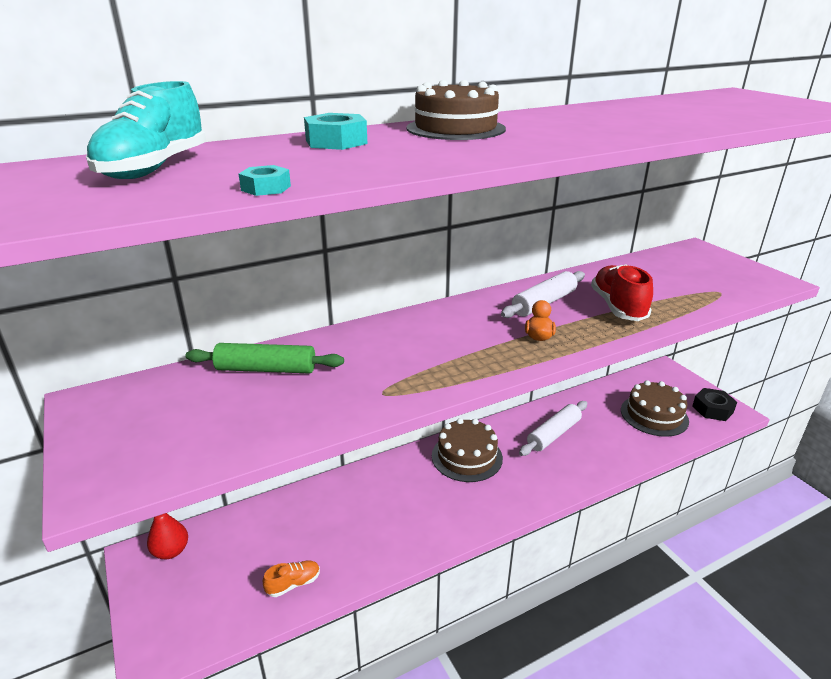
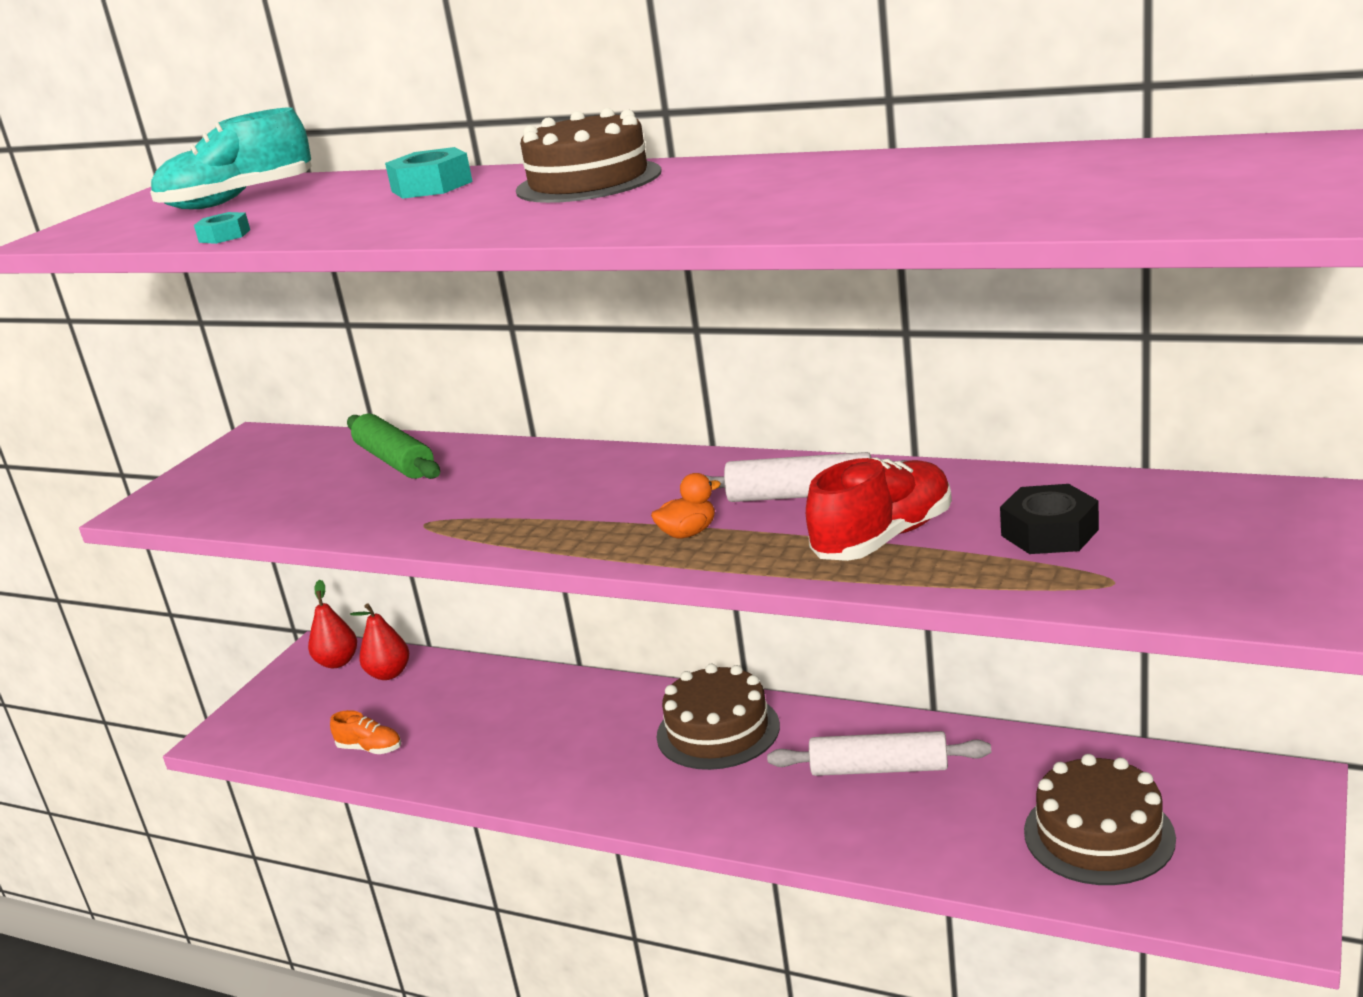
camera: 55 degrees right, 5 degrees down
black nut [692,388,737,421] -> black nut moved to [1000,484,1099,554]
none -> red pear [350,603,409,680]

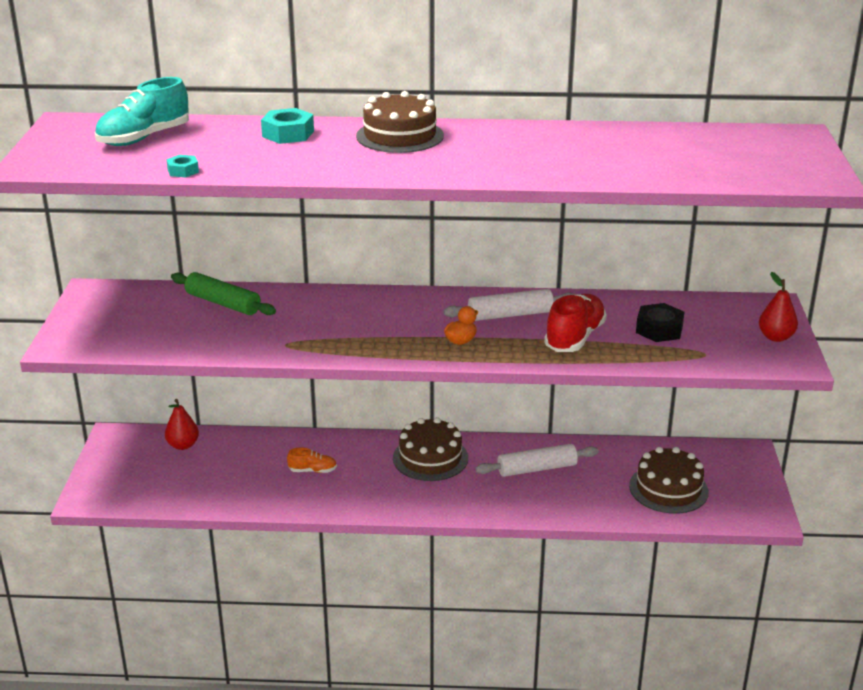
camera: 25 degrees left, 5 degrees up
red pear [308,580,357,668] -> red pear moved to [759,272,798,342]
orange shoe [330,710,401,754] -> orange shoe moved to [287,447,337,473]

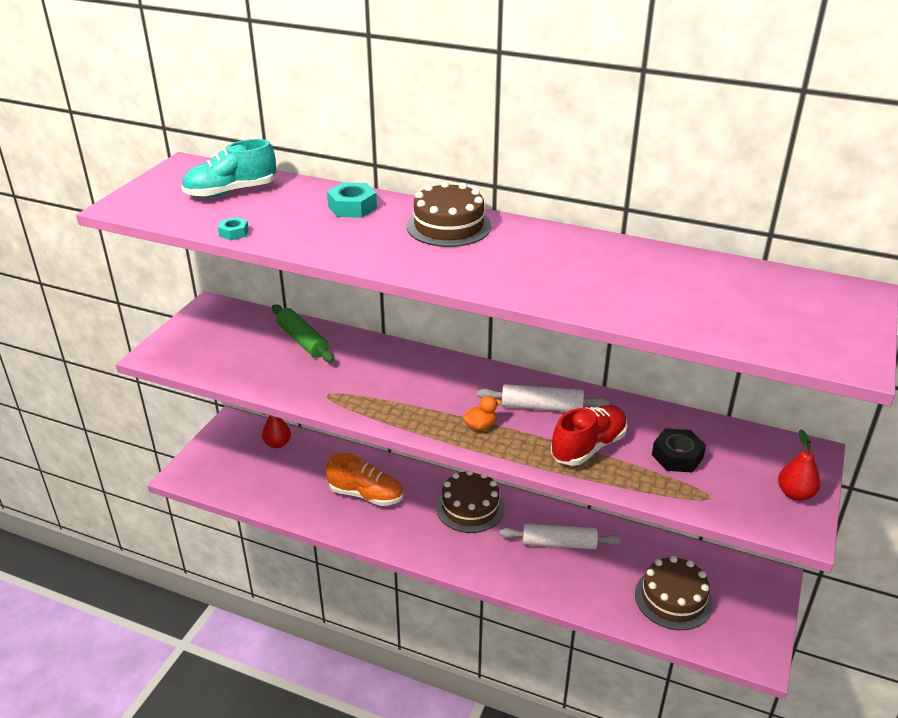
camera: 20 degrees right, 5 degrees up
orange shoe [287,447,337,473] -> orange shoe [326,453,403,506], size x1.88

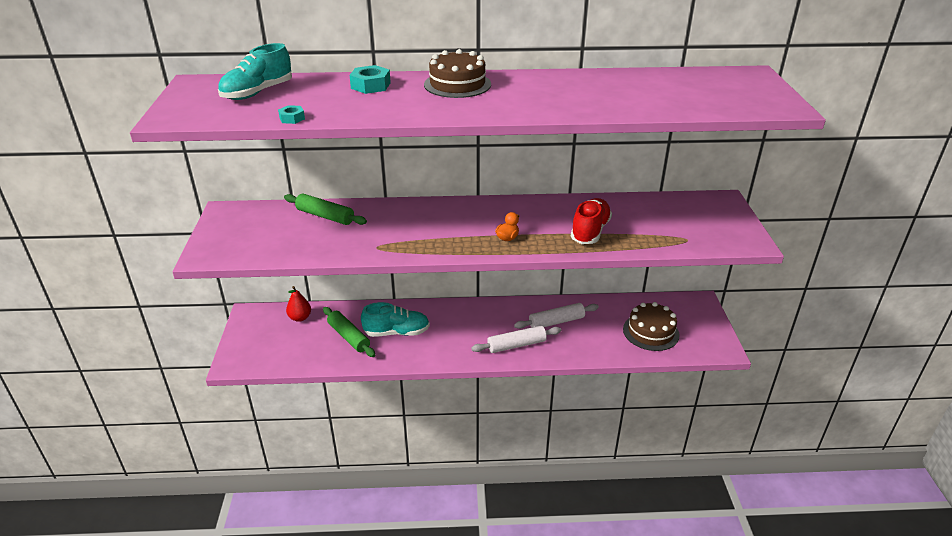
camera: 25 degrees left, 0 degrees up
orange shoe [326,453,403,506] -> turquoise shoe [361,302,430,337]
brown cake [436,471,505,533] -> none
white rolling pin [477,384,609,412] -> white rolling pin moved to [471,326,561,353]
black nut [652,428,706,473] -> none
red pear [778,429,821,501] -> none
none -> green rolling pin [323,307,375,357]

